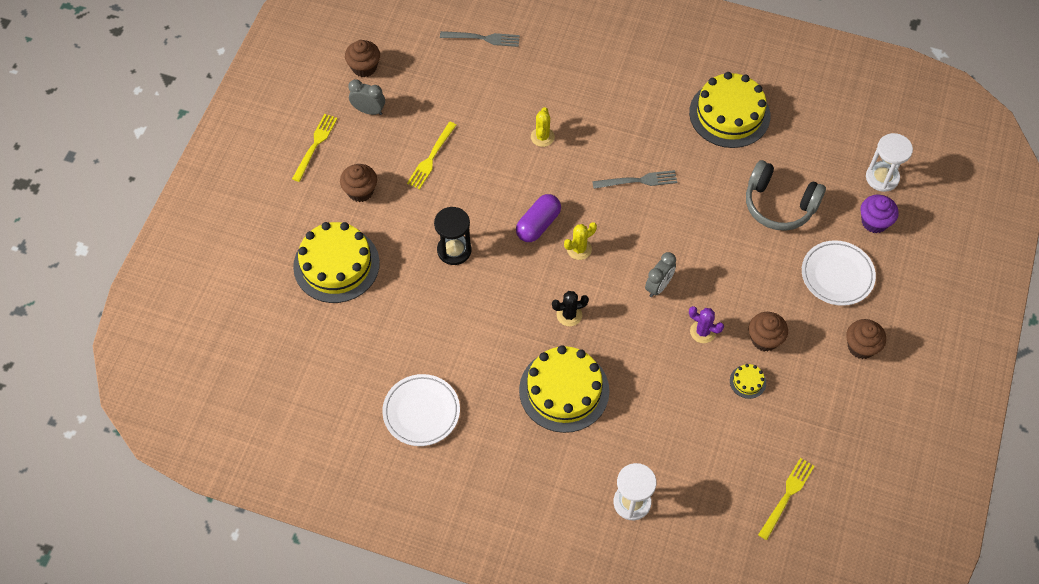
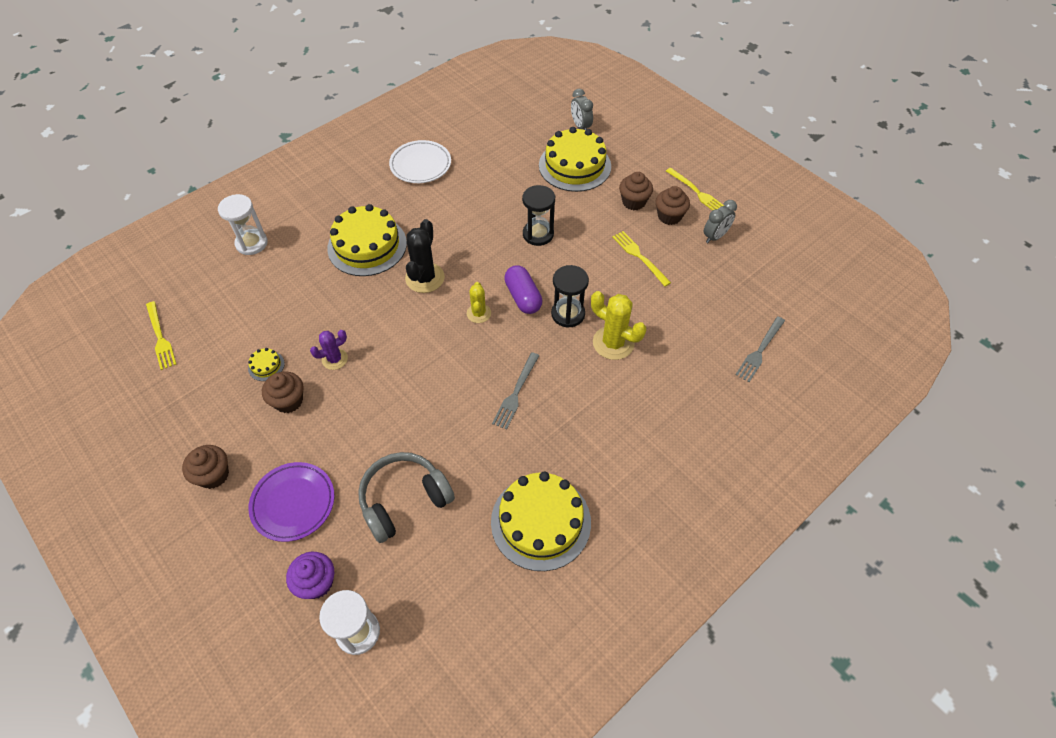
camera: 120 degrees right, 5 degrees down
brown cupcake [345,40,380,77] -> brown cupcake moved to [656,186,690,225]
yellow cactus [531,107,555,147] -> yellow cactus [591,291,646,360], size x1.64
black cactus [552,291,589,326] -> black cactus [405,219,445,293], size x1.64
grey clock [645,252,676,297] -> grey clock moved to [571,89,593,130]
white plate [802,240,876,306] -> purple plate [248,462,334,542]
none -> black hourglass [551,265,589,328]

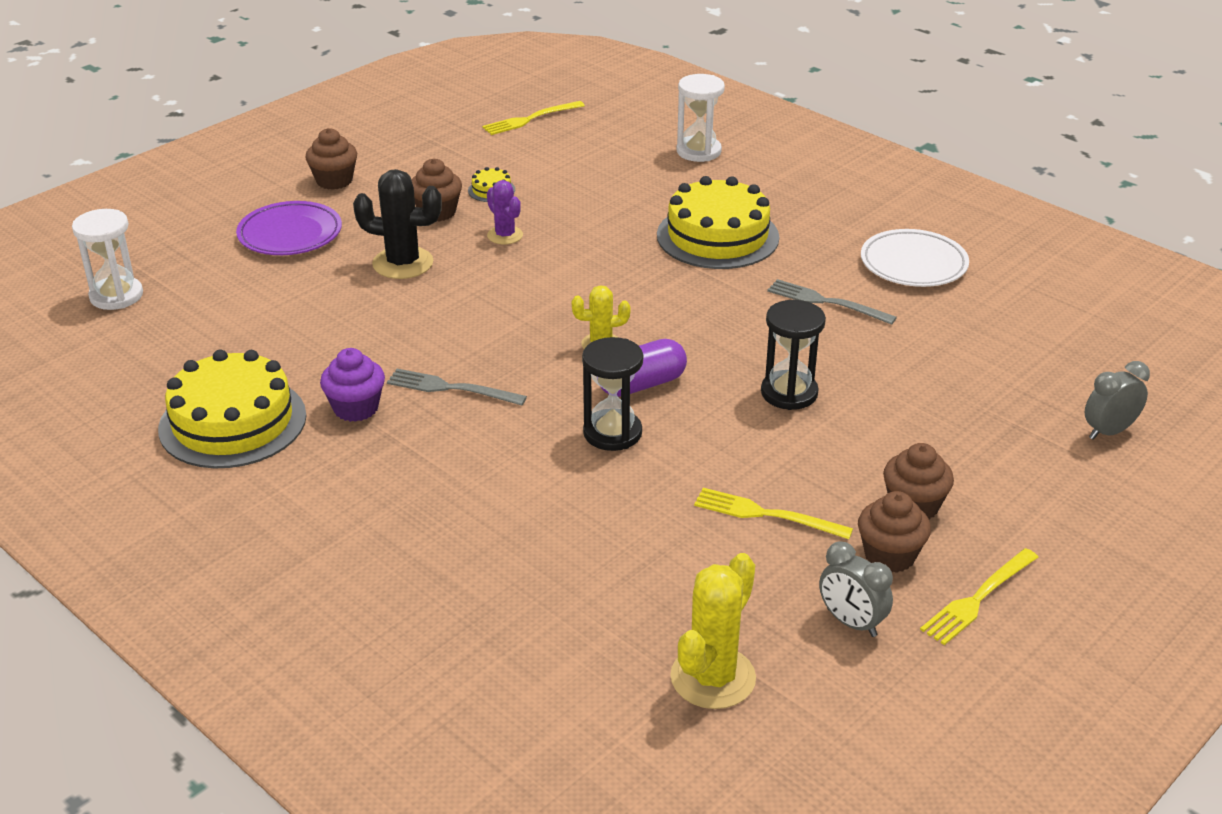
camera: 85 degrees right, 20 degrees down
purple cupcake [286,552,334,599] -> purple cupcake moved to [320,348,385,422]
grey headphones [358,452,455,543] -> none
black cactus [405,219,445,293] -> black cactus moved to [353,169,442,279]
yellow cake [539,127,611,192] -> none
yellow cactus [591,291,646,360] -> yellow cactus moved to [670,553,756,709]
yellow fork [612,231,671,287] -> yellow fork turned 120 degrees counterclockwise [694,488,853,539]
grey fork [735,317,785,382] -> grey fork moved to [767,279,897,325]

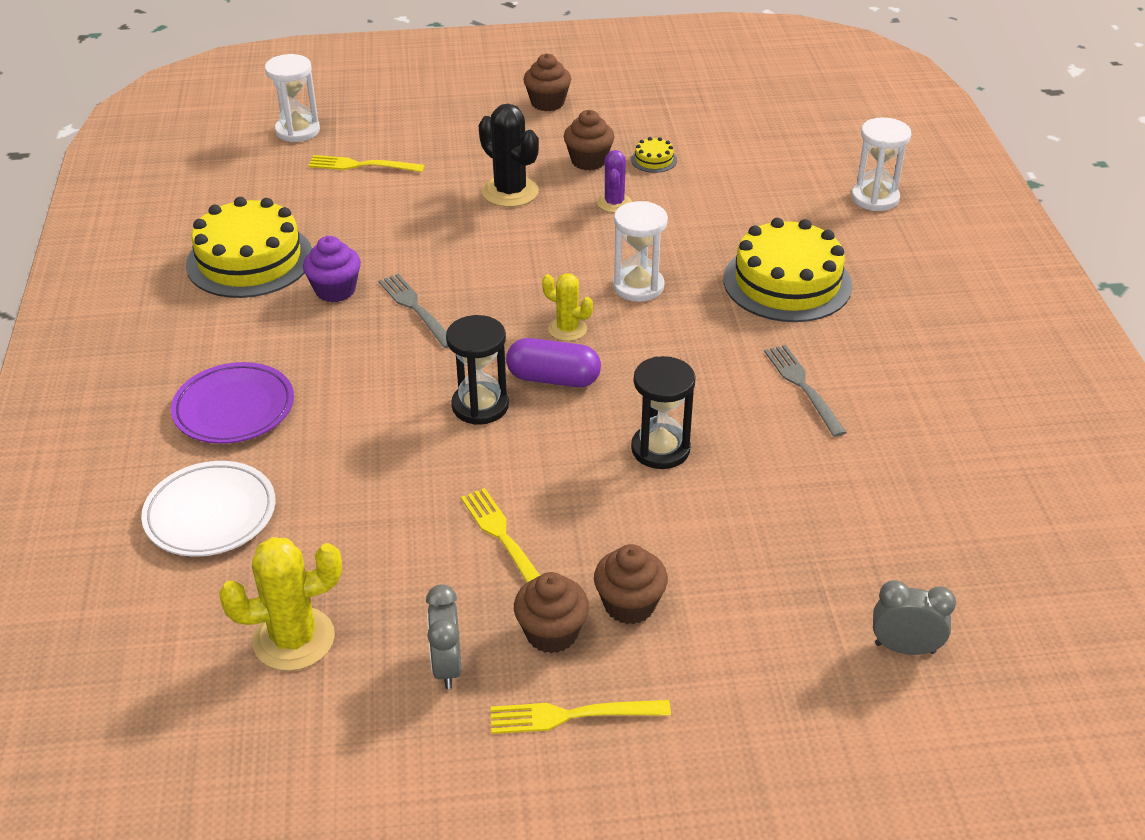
camera: 40 degrees right, 5 degrees up
purple plate [236,201,342,255] -> purple plate moved to [171,362,294,444]
yellow fork [482,101,585,135] -> yellow fork moved to [308,155,424,172]
white plate [861,229,969,287] -> white plate moved to [141,461,275,556]
none -> white hourglass [613,201,668,302]

